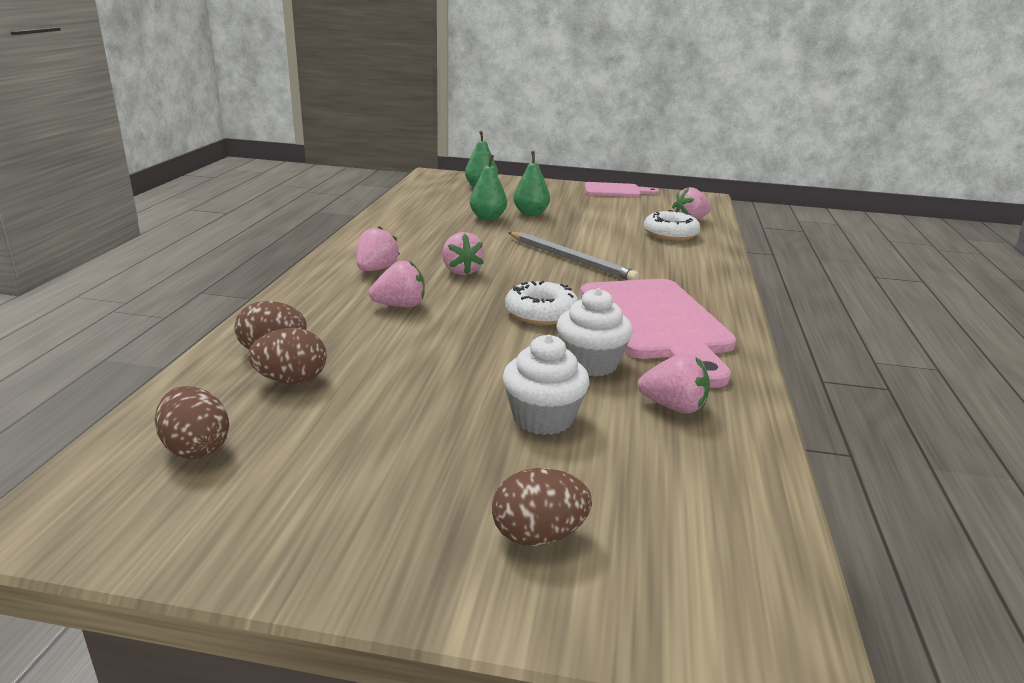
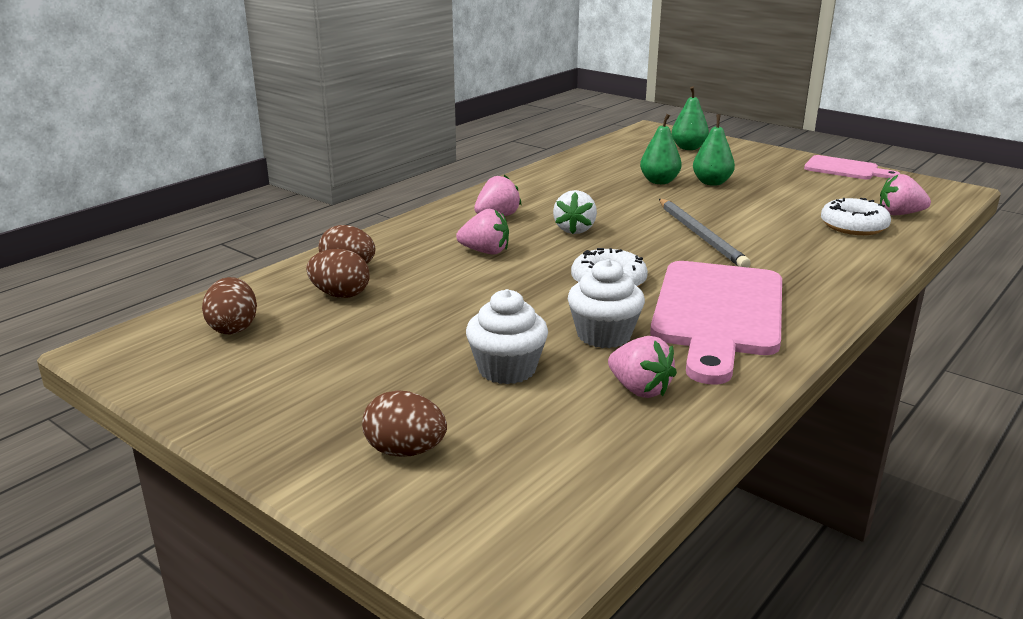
camera: 30 degrees right, 0 degrees up
pink strawberry [442,232,485,275] -> white strawberry [553,190,597,234]

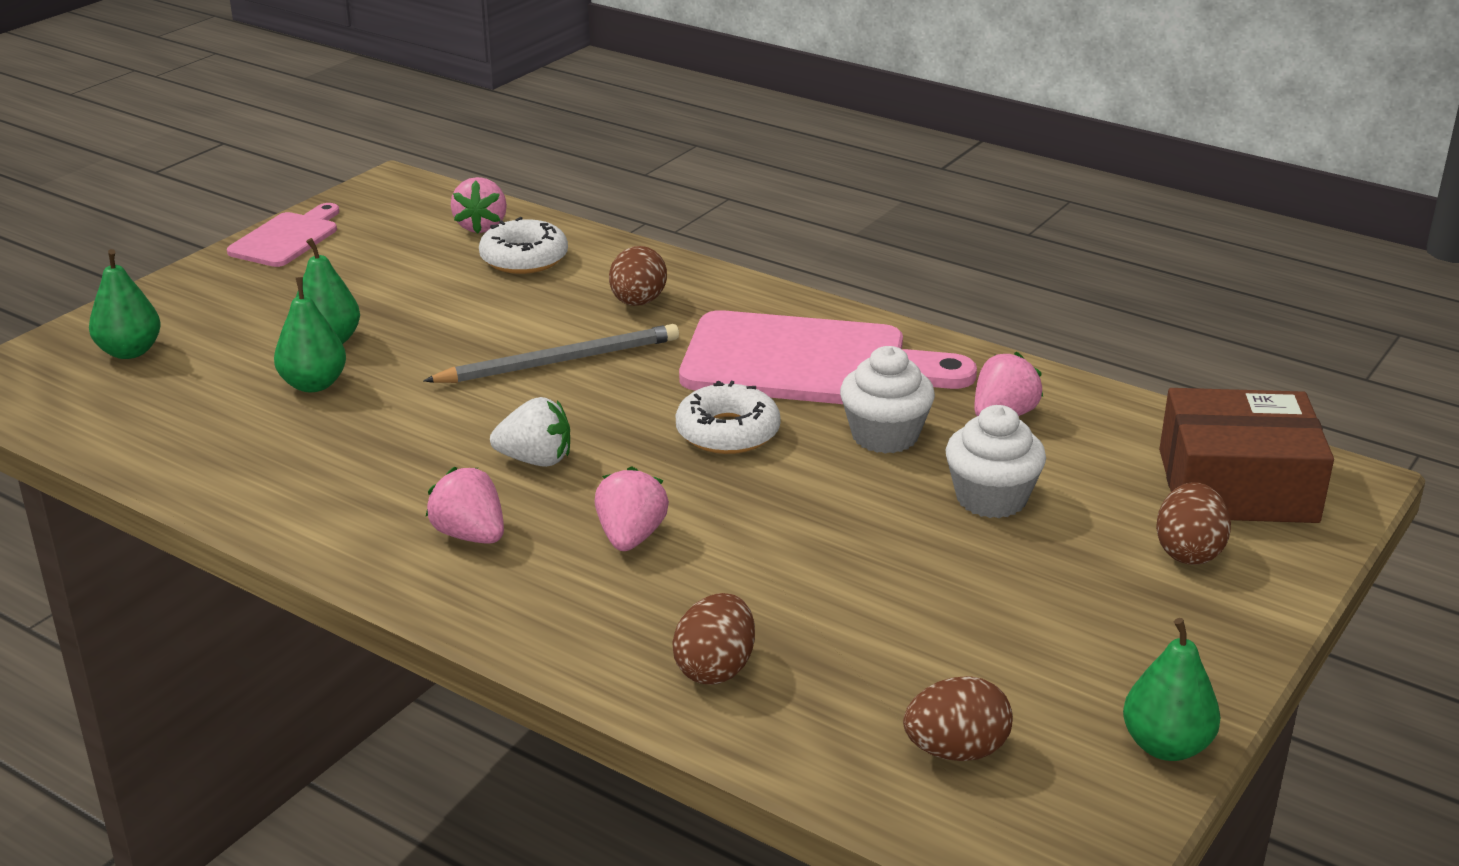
camera: 95 degrees left, 5 degrees up
brown egg [306,249,370,298] -> brown egg moved to [609,246,667,306]
none -> green pear [1123,618,1221,761]
none -> brown box [1159,388,1334,523]

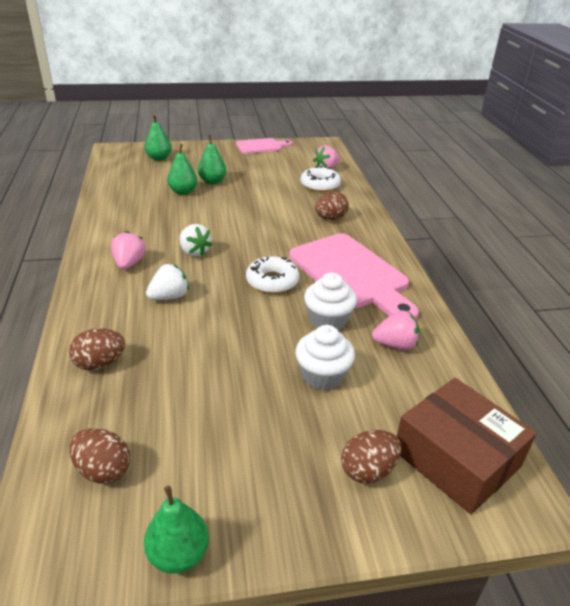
camera: 45 degrees right, 5 degrees up
grey pencil [423,324,679,383] -> none
pink strawberry [595,466,669,551] -> white strawberry [146,264,189,300]

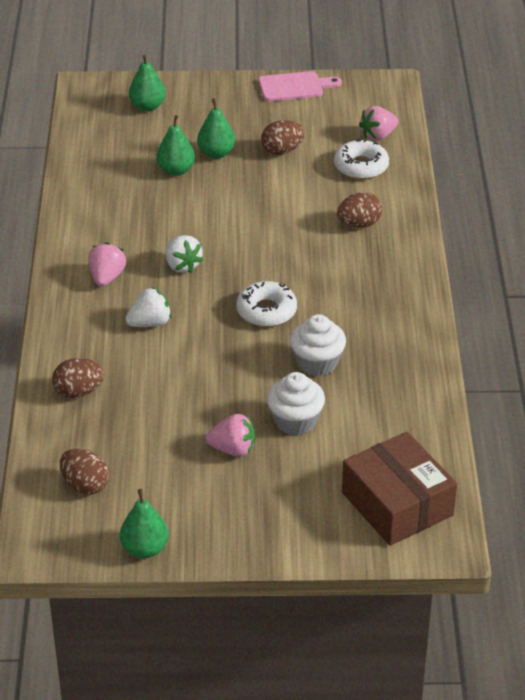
camera: 10 degrees right, 5 degrees up
pink cutting board [289,233,419,319] -> none
brown egg [341,430,402,483] -> brown egg moved to [261,120,305,155]
pink strawberry [372,310,419,350] -> pink strawberry moved to [206,414,255,457]

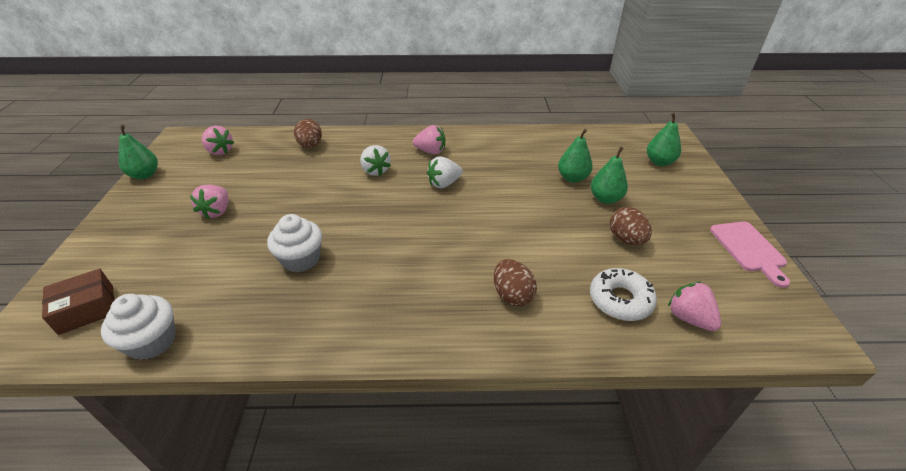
camera: 90 degrees right, 0 degrees up
brown egg [60,449,109,495] -> pink strawberry [202,126,234,155]
white donut [236,281,297,327] -> none
white cupcake [267,372,325,435] -> white cupcake moved to [101,294,176,360]
brown box [342,432,457,546] -> brown box [42,269,115,335], size x0.60

